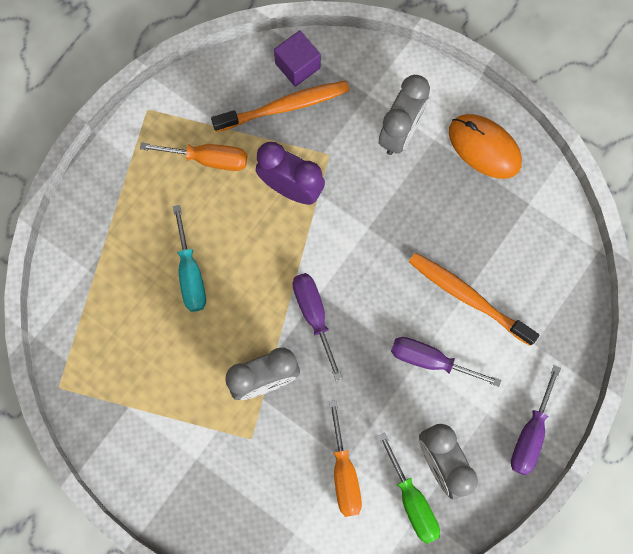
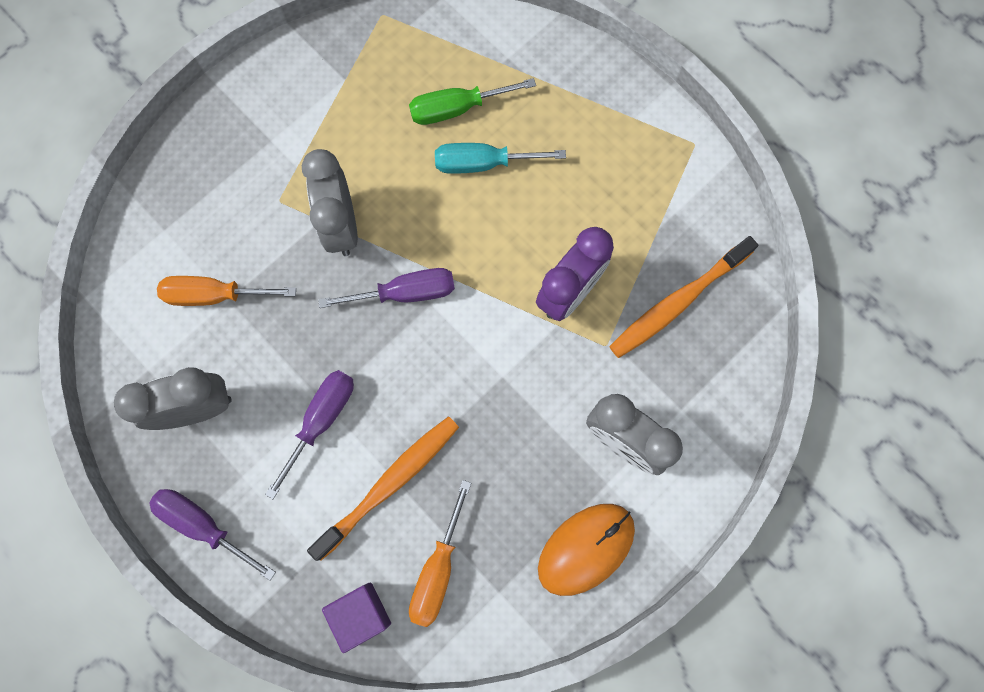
camera: 100 degrees right, 0 degrees up
orange screwdriver [140,142,247,171] -> orange screwdriver moved to [409,480,471,627]
orange toothbrush [211,81,350,132] -> orange toothbrush turned 60 degrees clockwise [609,236,758,358]
purple cube [274,30,321,87] -> purple cube moved to [322,582,391,653]
green screwdriver [378,432,440,544] -> green screwdriver moved to [409,78,536,125]

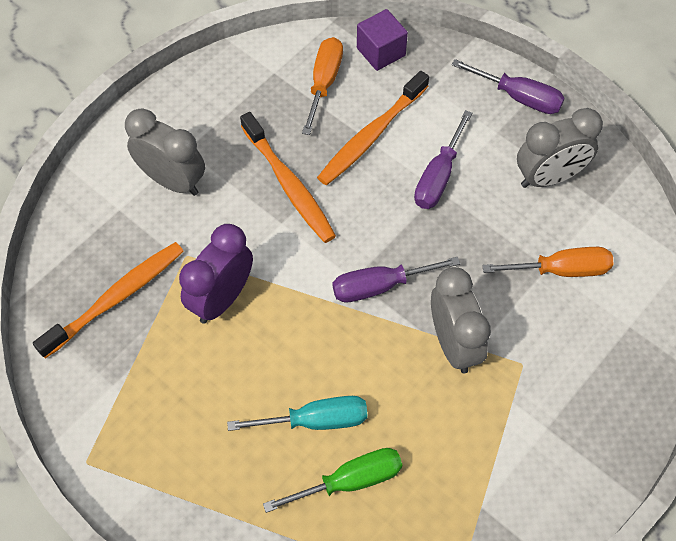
camera: 175 degrees right, 15 degrees down
orange mouse [538,504,635,596] -> none
none -> orange toothbrush [240,112,336,243]

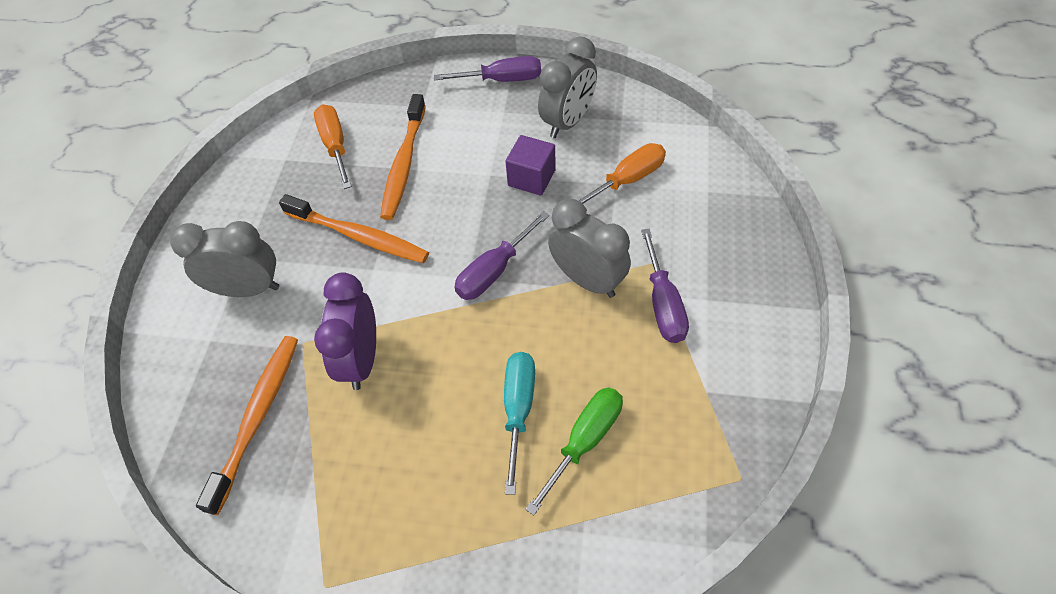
camera: 30 degrees left, 5 degrees down
turquoise screwdriver [227,396,368,431] -> turquoise screwdriver turned 45 degrees counterclockwise [504,352,535,495]
purple cube [357,9,408,71] -> purple cube moved to [505,135,555,196]
purple screwdriver [414,110,472,209] -> purple screwdriver moved to [641,229,689,343]

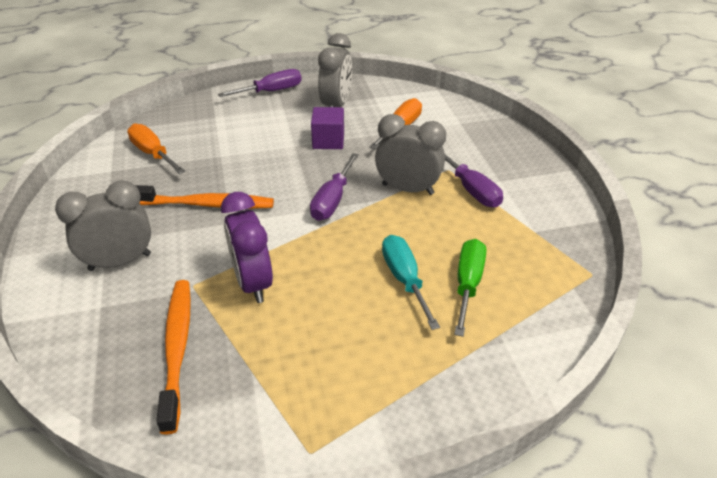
camera: 25 degrees left, 15 degrees down
orange toothbrush [380,94,426,220] -> none

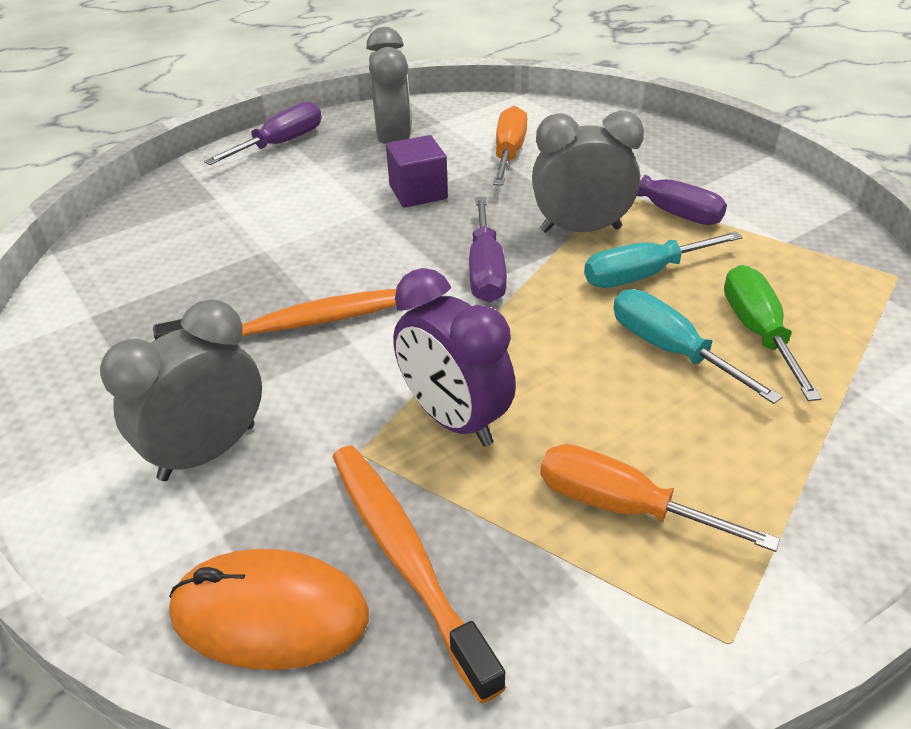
camera: 20 degrees left, 0 degrees up
orange screwdriver [127,123,185,174] -> orange screwdriver moved to [540,444,780,552]
none -> orange mouse [169,549,369,670]
none -> turquoise screwdriver [584,231,743,288]

